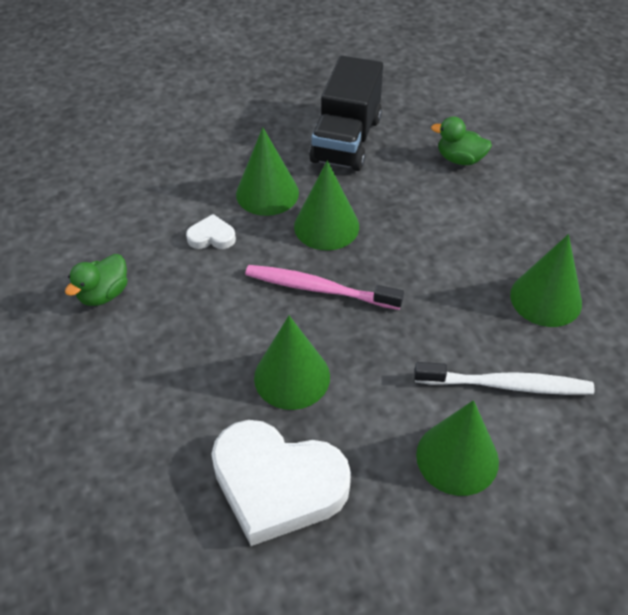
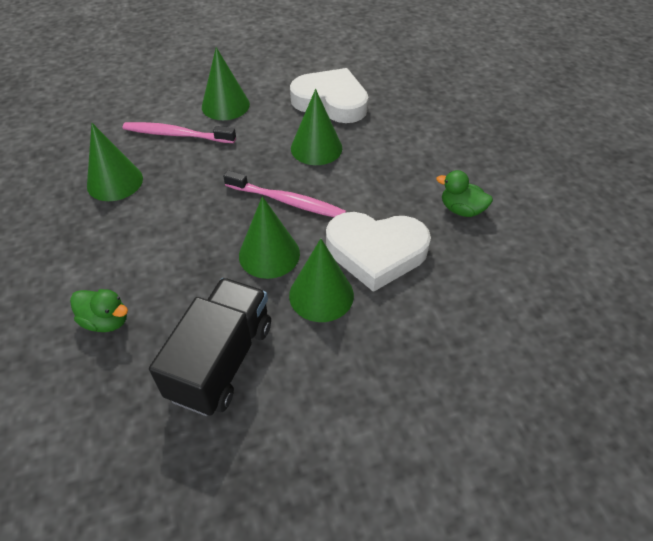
camera: 175 degrees left, 0 degrees up
green duck [65,254,127,306] -> green duck turned 105 degrees counterclockwise [436,170,493,217]
white heart [186,214,236,249] -> white heart [326,212,431,292], size x2.30
white toothbrush [414,362,594,395] -> pink toothbrush [123,122,236,143]

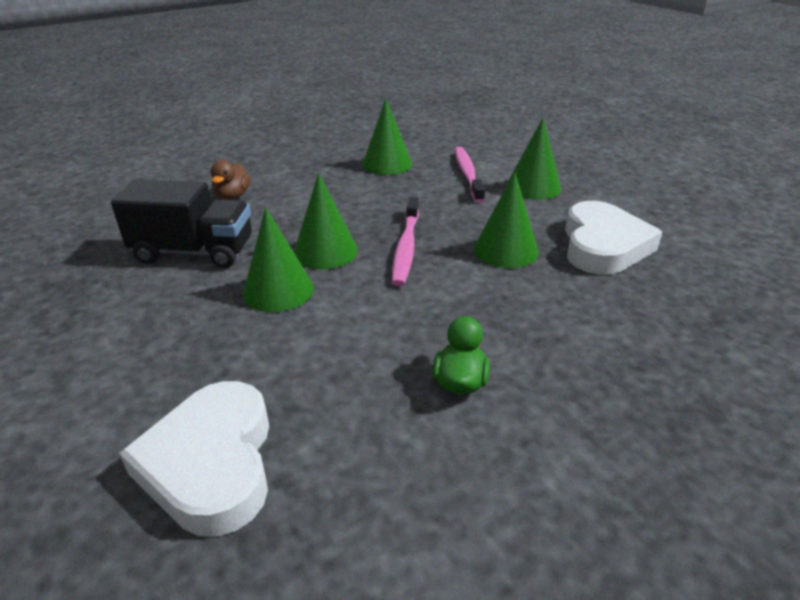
camera: 75 degrees right, 15 degrees down
green duck [70,289,128,332] -> brown duck [211,160,251,200]
white heart [326,212,431,292] -> white heart moved to [119,381,269,537]

